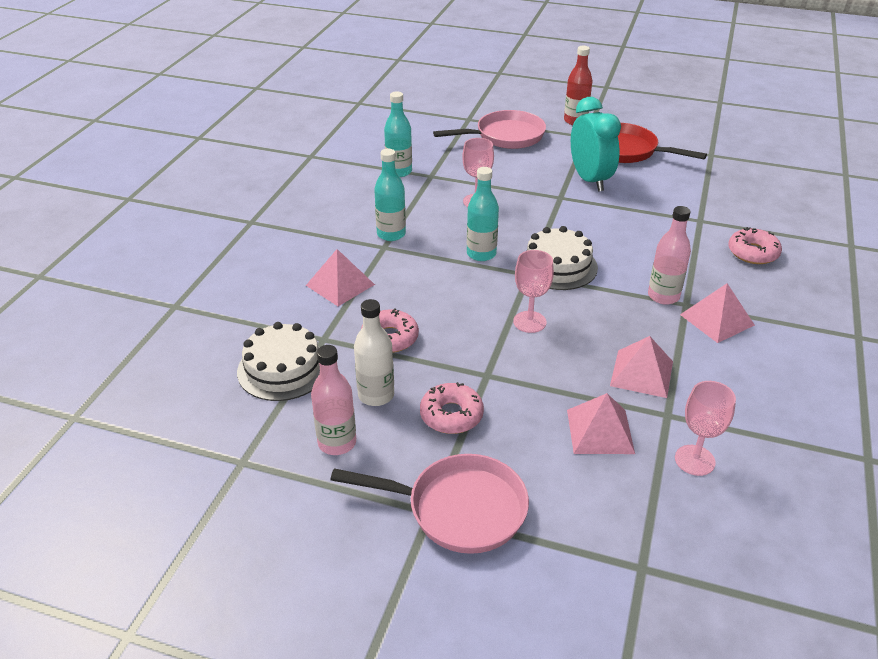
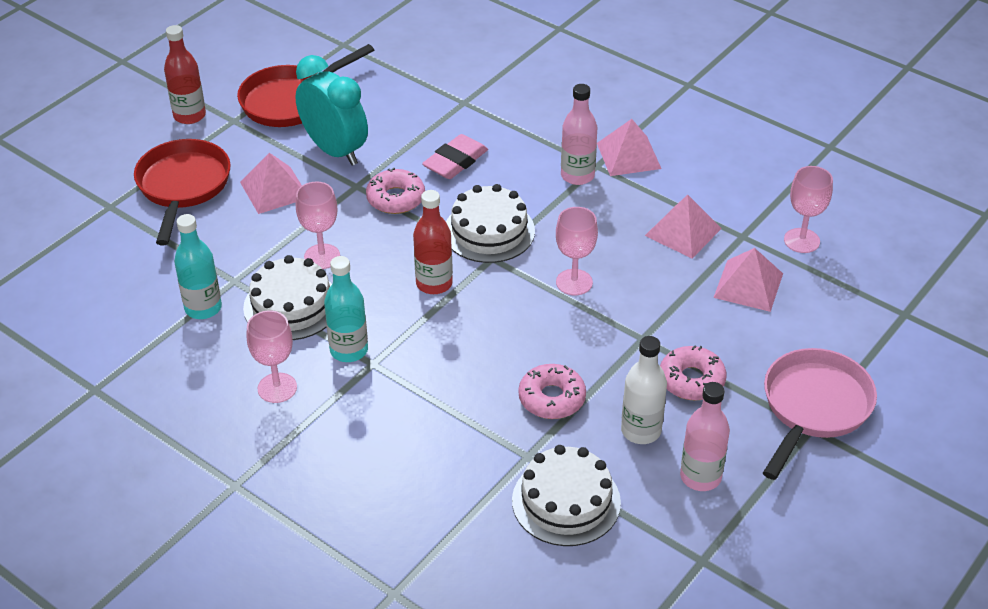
camera: 70 degrees left, 5 degrees up
pink pyramid [306,249,375,306] -> pink pyramid moved to [240,153,302,214]
pink pan [433,110,546,149] -> red pan [134,139,231,245]
turquoise bottle [467,167,499,261] -> red bottle [413,190,453,294]
turquoise clock [571,97,621,192] -> turquoise clock turned 45 degrees clockwise [296,55,368,166]
pink donut [728,227,782,264] -> pink donut moved to [366,168,425,214]
none -> white cake [243,255,332,340]
none -> pink goblet [246,310,297,403]
none -> pink eraser [422,134,488,179]

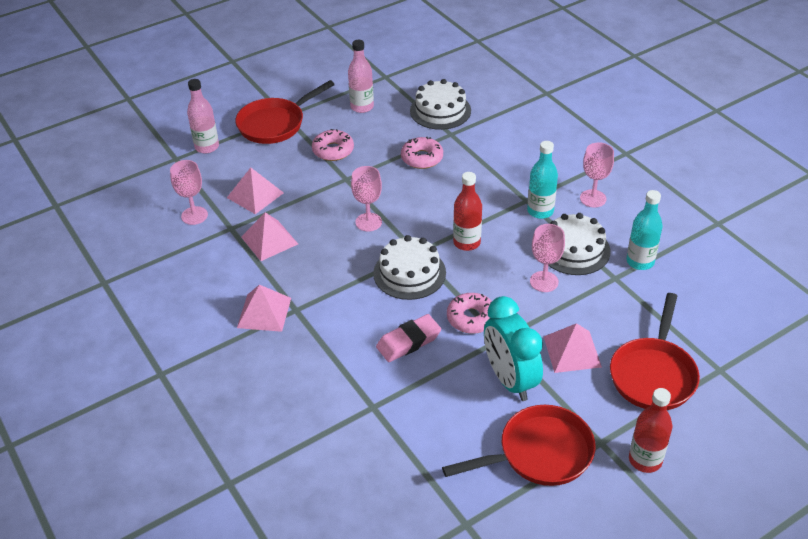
camera: 160 degrees left, 0 degrees up
pink bottle [561,84,597,185] -> pink bottle moved to [187,79,219,154]
white bottle [621,336,667,444] -> none
pink pan [763,348,877,480] -> red pan [235,80,335,144]

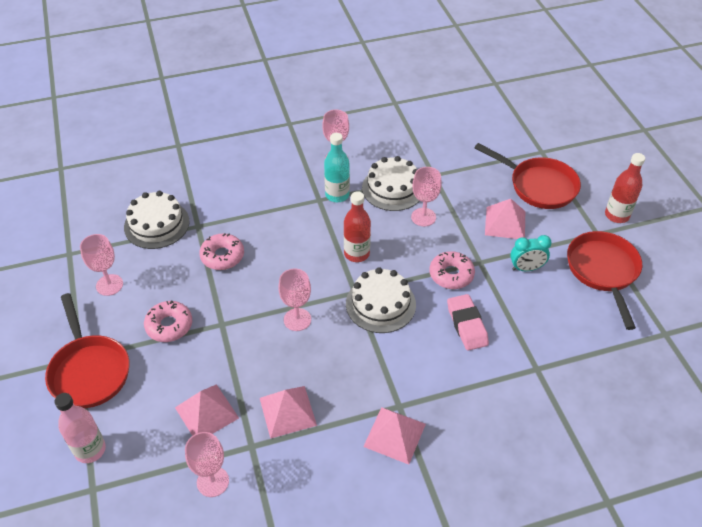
camera: 75 degrees left, 5 degrees up
pink bottle [348,40,374,113] -> pink goblet [80,234,123,296]
turquoise clock [484,296,543,401] -> turquoise clock [510,235,552,271], size x0.57
turquoise bottle [626,190,663,270] -> none

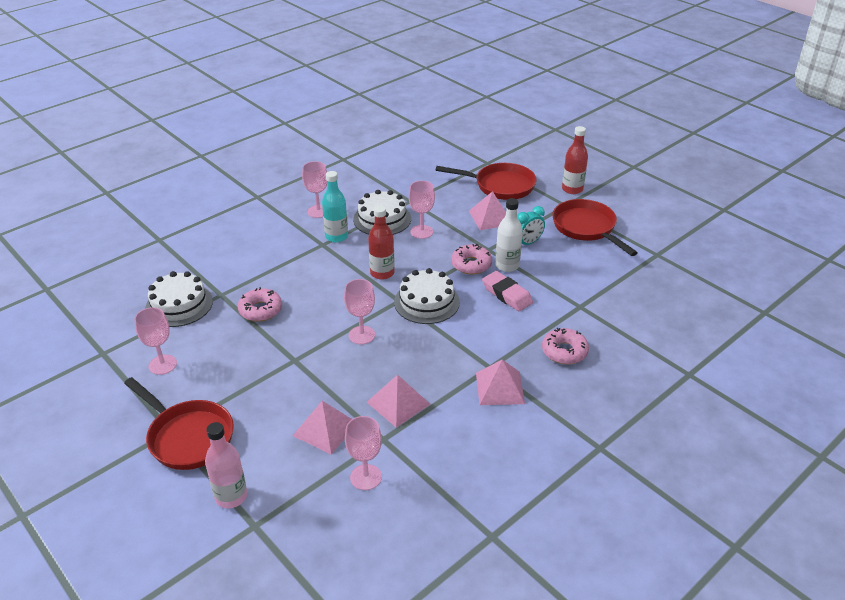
camera: 25 degrees left, 10 degrees down
pink donut [144,300,192,342] -> pink donut moved to [542,328,589,364]
none -> white bottle [495,198,523,272]

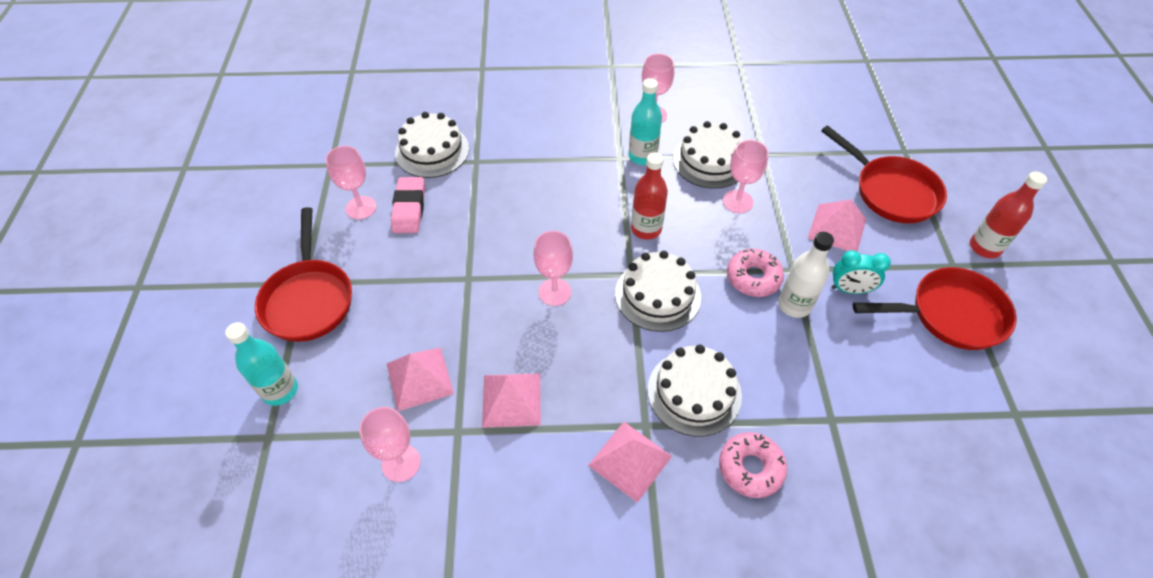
camera: 40 degrees right, 15 degrees up
pink bottle [205,422,247,508] -> turquoise bottle [225,322,298,406]
pink donut [238,287,282,322] -> none
pink eraser [482,271,533,311] -> pink eraser moved to [391,177,425,233]
red pan [552,199,638,256] -> red pan turned 75 degrees clockwise [853,267,1017,350]
none -> white cake [647,345,742,437]

